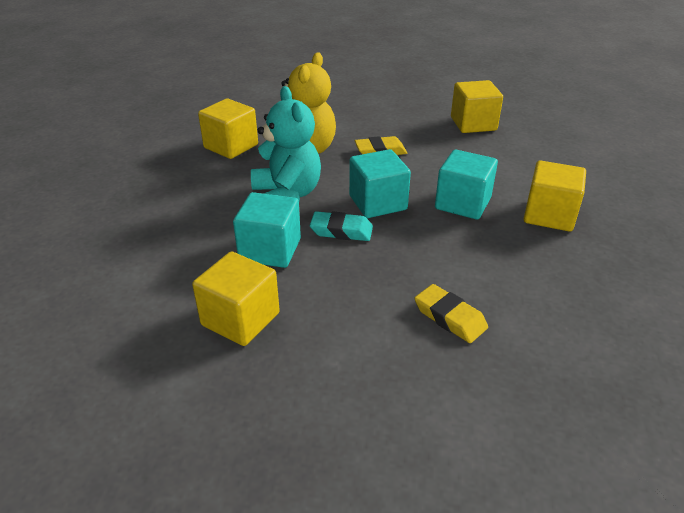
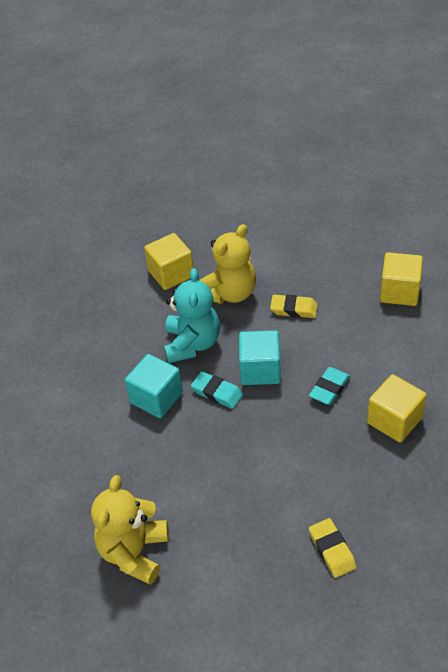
camera: 25 degrees right, 10 degrees up
yellow cube [192,251,280,346] -> none
yellow eraser [414,284,488,343] -> yellow eraser moved to [309,518,356,578]
turquoise cube [435,150,498,220] -> turquoise eraser [309,367,350,405]
none -> yellow teddy bear [91,475,169,585]

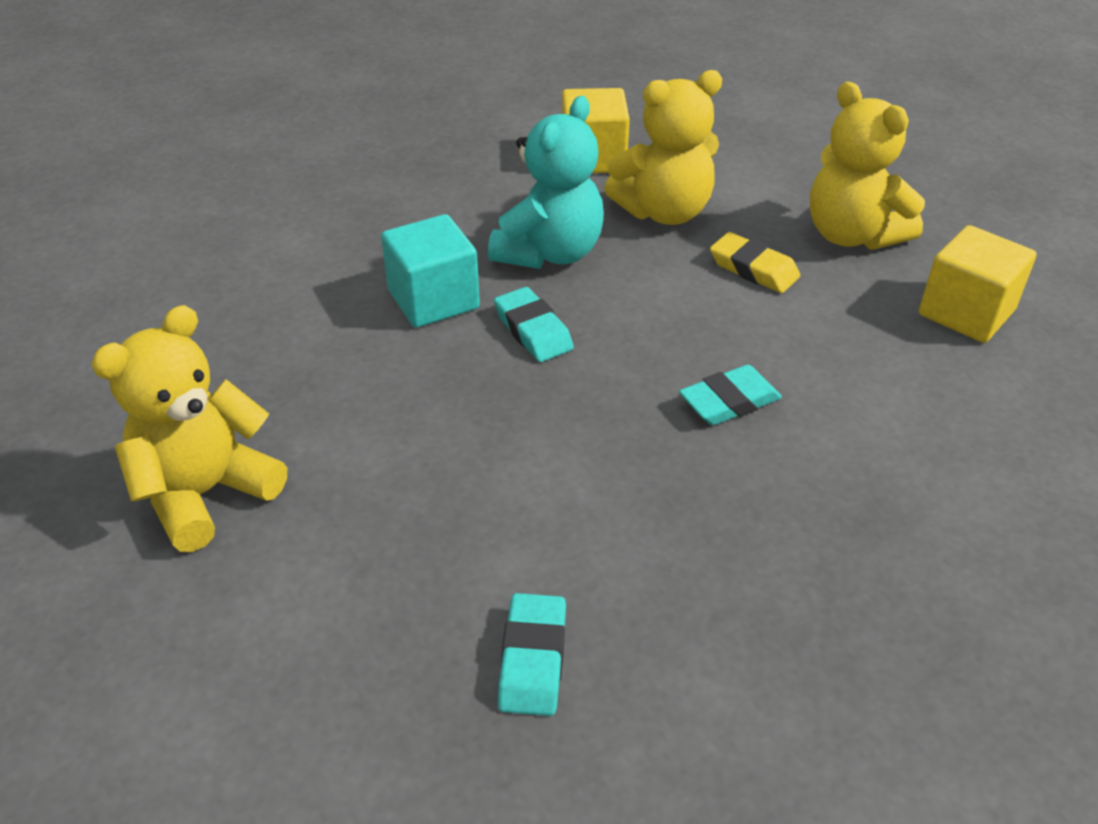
camera: 25 degrees right, 5 degrees down
turquoise cube [239,330,281,385] -> none
yellow eraser [309,518,356,578] -> turquoise eraser [498,593,566,716]
yellow cube [367,374,427,442] -> none
none -> yellow teddy bear [810,82,925,250]

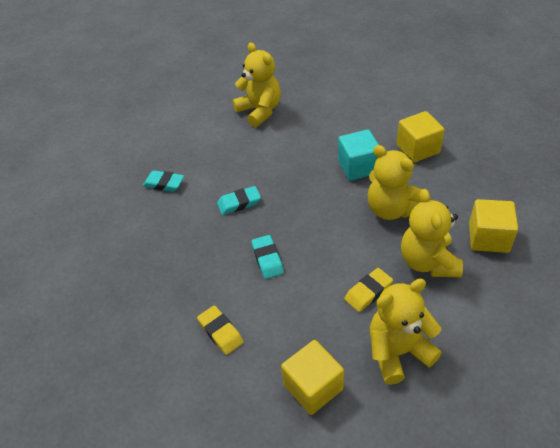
camera: 105 degrees right, 5 degrees up
turquoise teddy bear [488,96,604,269] -> yellow teddy bear [367,145,422,220]
turquoise eraser [494,287,574,362] -> turquoise eraser moved to [217,186,261,215]
none -> yellow eraser [197,305,244,355]
none -> yellow cube [397,111,444,163]

